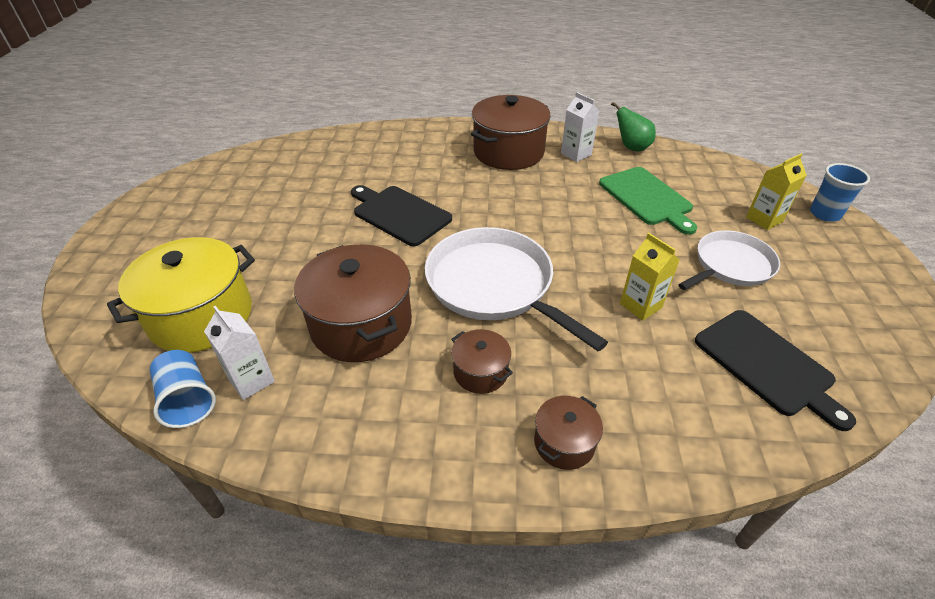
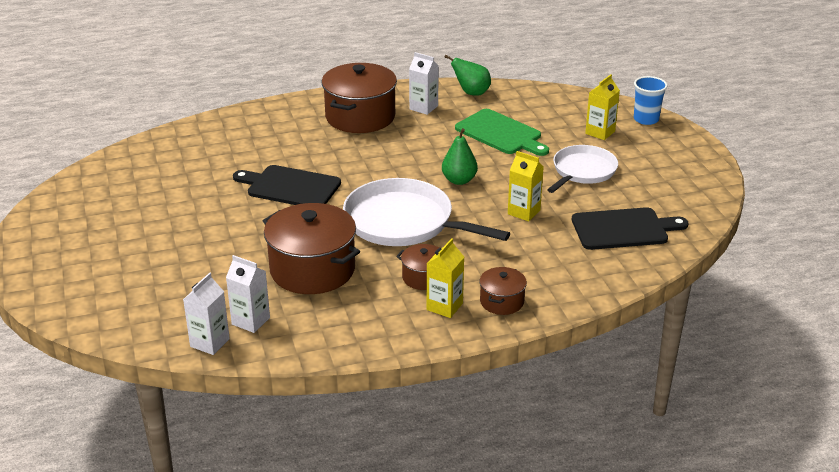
camera: 20 degrees left, 10 degrees down
yellow pot [107,237,255,353] -> none
blue cup [150,350,216,428] -> white carton [183,273,230,355]
black cutting board [695,310,856,431] -> black cutting board turned 45 degrees counterclockwise [572,207,689,250]
none -> yellow carton [427,238,464,318]
none -> green pear [442,128,478,185]

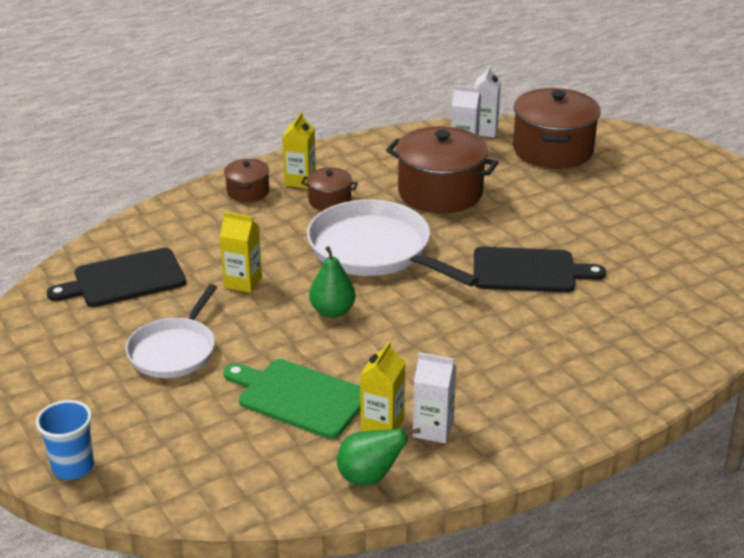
camera: 165 degrees right, 0 degrees up
brown pot [322,63,397,133] -> brown pot moved to [513,88,601,169]
white pan [343,178,510,246] -> white pan turned 150 degrees counterclockwise [307,200,479,287]
yellow carton [585,74,620,140] -> yellow carton moved to [360,341,405,431]

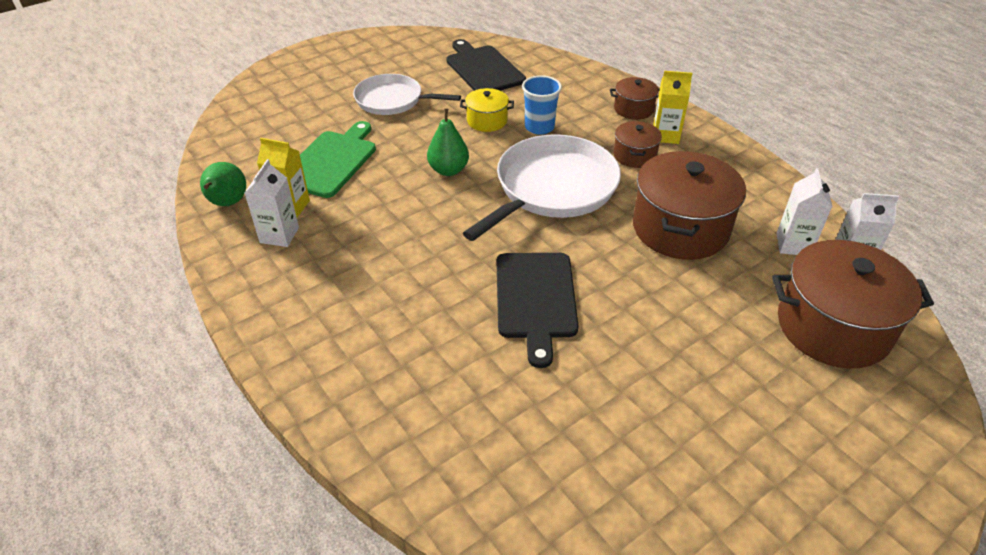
camera: 85 degrees right, 10 degrees up
blue cup [36,400,94,480] -> blue cup moved to [522,75,562,135]
yellow carton [220,212,262,293] -> yellow pot [460,88,514,132]

